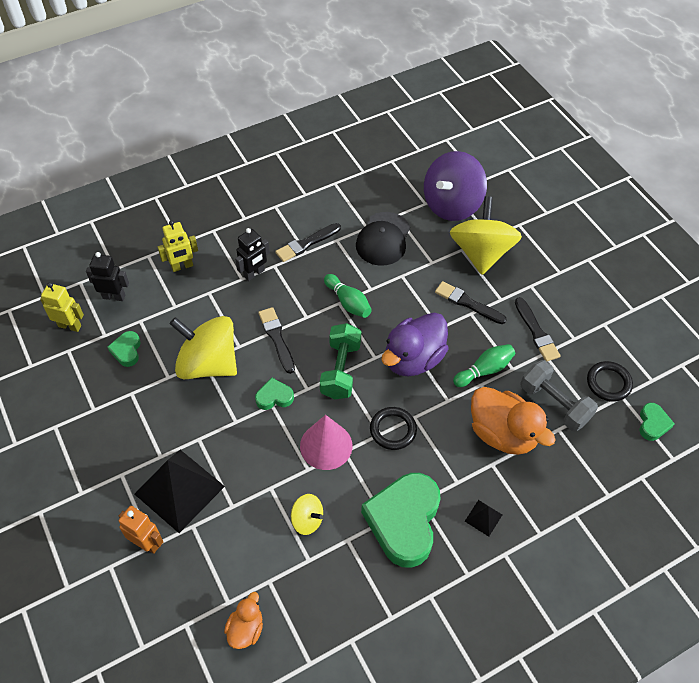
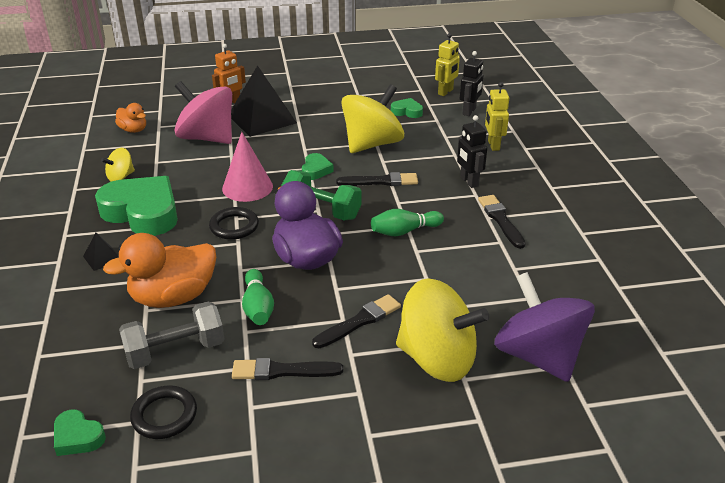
camera: 110 degrees right, 20 degrees down
yellow spinning top [291,494,323,535] -> yellow spinning top moved to [101,148,135,182]
black cap [356,212,410,266] -> none
none -> pink spinning top [175,81,232,144]

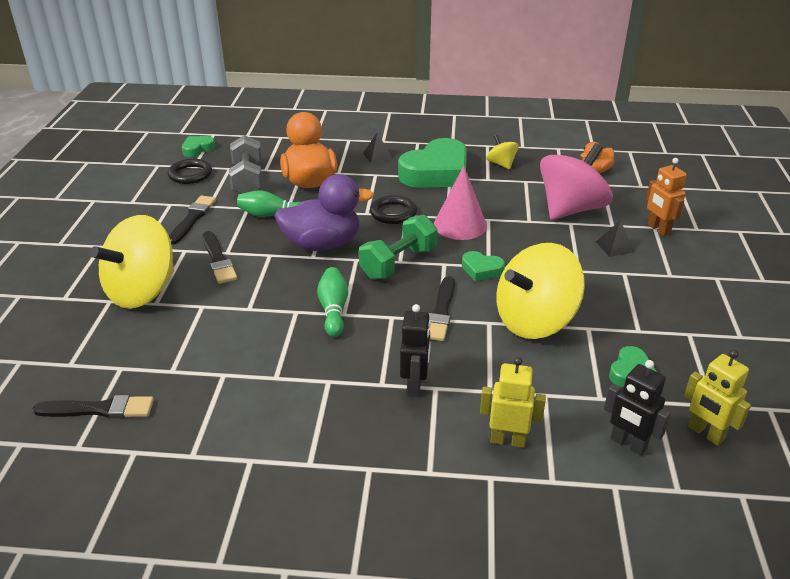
camera: 105 degrees right, 0 degrees up
black pyramid [231,65,297,137] -> black pyramid [596,220,634,257], size x0.43
yellow spinning top [341,84,404,153] -> yellow spinning top turned 90 degrees clockwise [496,243,585,339]
black robot [457,115,487,188] -> black robot turned 105 degrees clockwise [400,304,431,397]
black brush [478,195,526,249] -> black brush moved to [33,395,154,418]
purple spinning top [494,272,595,382] -> none

